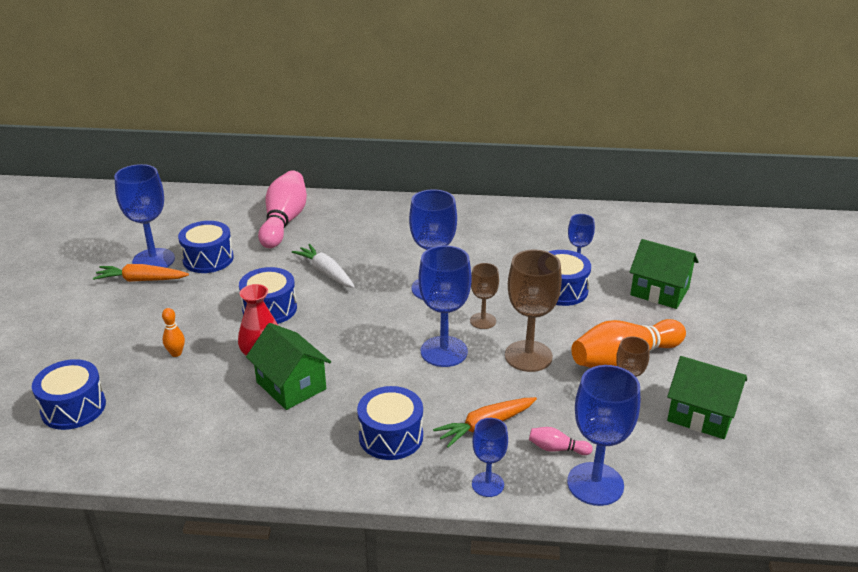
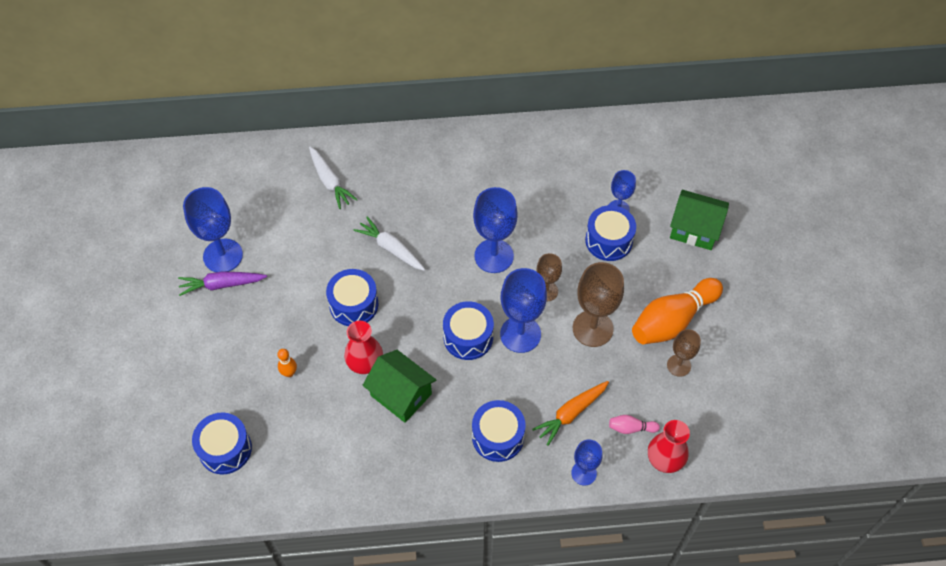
camera: 10 degrees left, 25 degrees up
orange carrot [93,264,189,282] -> purple carrot [178,271,267,296]
blue drum [178,221,234,273] -> blue drum moved to [443,301,494,360]
pink bowling pin [258,170,307,248] -> white carrot [309,147,358,209]
blue goblet [567,365,640,506] -> red vase [648,420,690,473]
green house [667,356,747,439] -> none

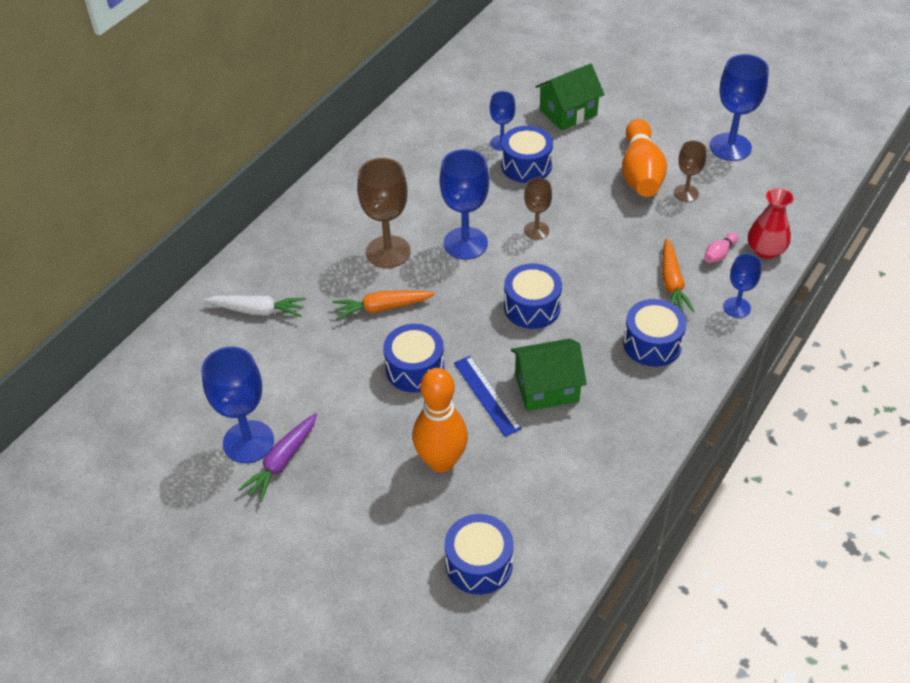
camera: 50 degrees left, 10 degrees down
orange bowling pin [277,349,297,377] -> orange bowling pin [413,368,468,472], size x2.33
red vase [344,321,383,374] -> blue ruler [454,356,522,437]
white carrot [354,217,425,271] -> orange carrot [333,290,435,320]
blue goblet [500,268,547,353] -> blue goblet moved to [710,54,769,161]
brown goblet [573,262,624,347] -> brown goblet moved to [357,158,411,268]

